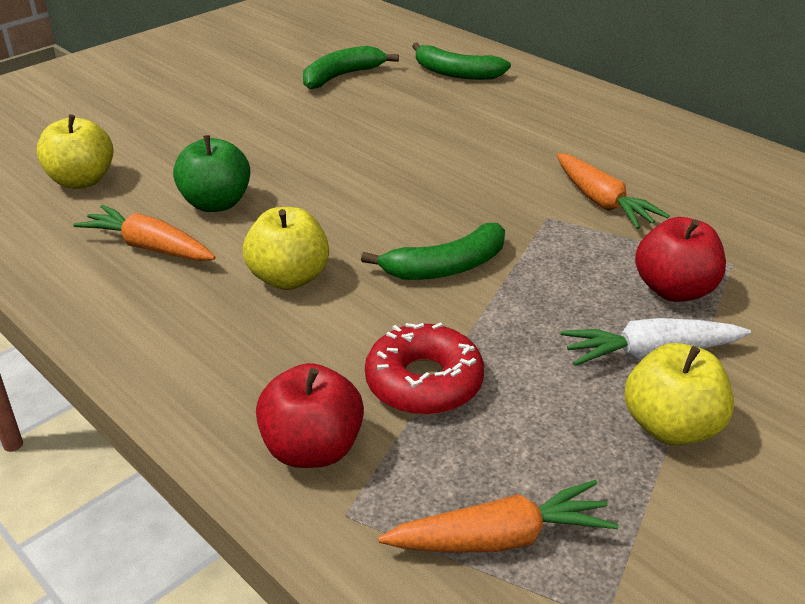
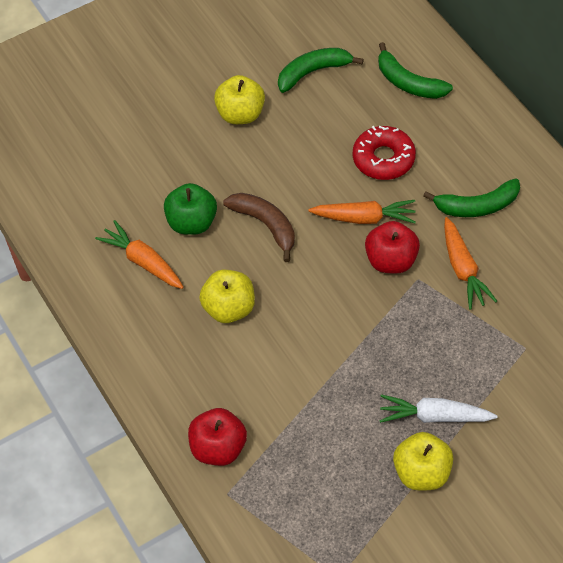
camera: 15 degrees right, 20 degrees up
yellow apple [36,114,113,189] -> yellow apple moved to [214,75,265,124]
green banana [361,223,505,280] -> green banana moved to [423,178,520,217]
red donut [365,322,484,415] -> red donut moved to [353,126,416,180]
orange carrot [378,480,618,553] -> orange carrot moved to [308,200,416,224]
red apple [635,217,726,302] -> red apple moved to [365,221,420,274]
none -> brown banana [223,193,295,262]

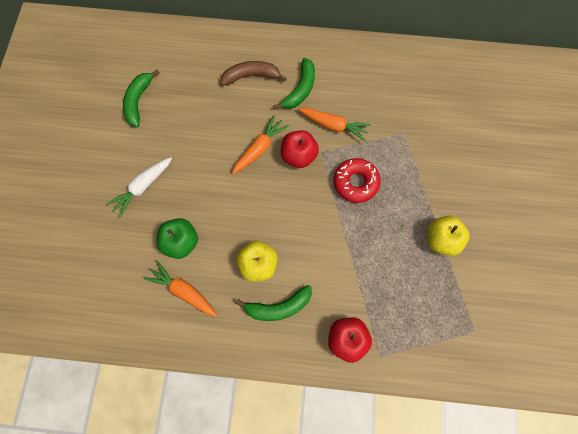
camera: 55 degrees left, 15 degrees up
orange carrot [95,220,184,289] -> orange carrot turned 45 degrees clockwise [144,261,217,317]
yellow apple [214,75,265,124] -> none
brown banana [223,193,295,262] -> brown banana moved to [221,61,287,86]
red donut [353,126,416,180] -> red donut moved to [334,158,381,203]
green banana [378,42,453,99] -> green banana moved to [235,285,312,321]
white carrot [379,394,498,423] -> white carrot moved to [107,157,172,217]

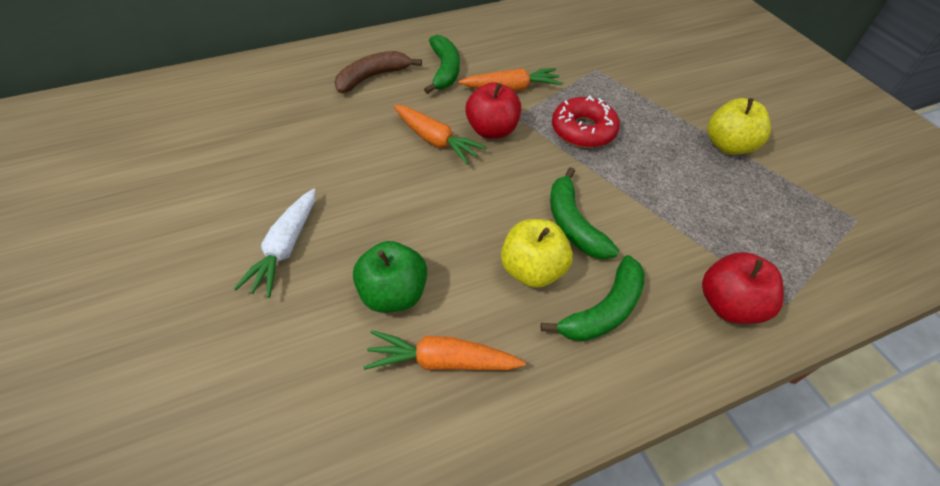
camera: 30 degrees left, 20 degrees down
green banana [123,69,159,127] -> green banana moved to [550,167,619,259]
orange carrot [232,115,289,174] -> orange carrot turned 120 degrees clockwise [394,105,487,164]

